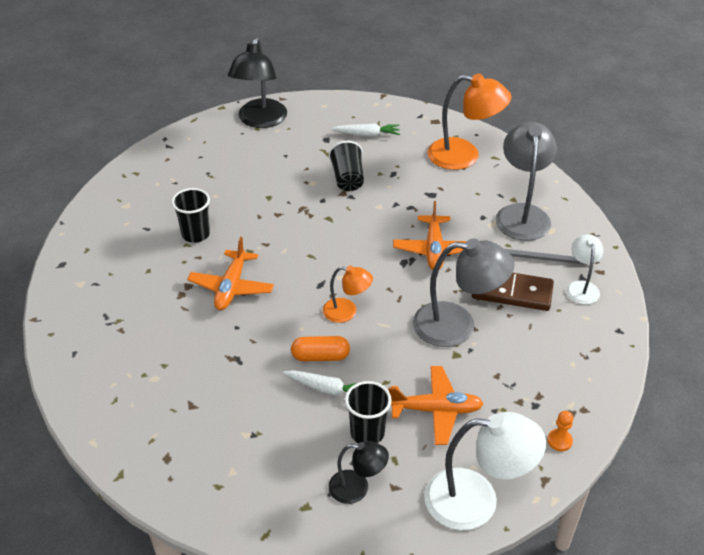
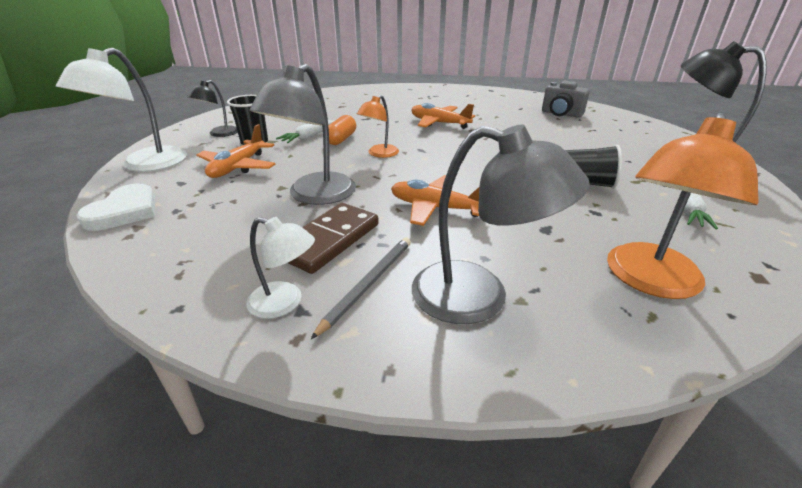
camera: 110 degrees right, 10 degrees down
black cup [172,188,210,243] -> none
orange pawn [547,411,573,451] -> white heart [76,183,155,231]
none -> grey camera [542,81,590,118]

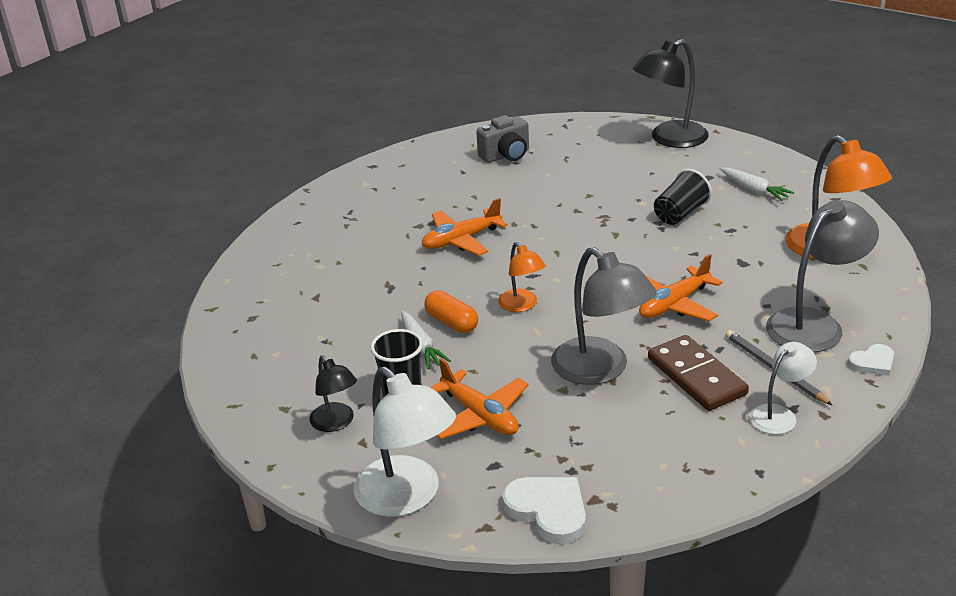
camera: 60 degrees left, 0 degrees up
none -> white heart [848,344,894,376]

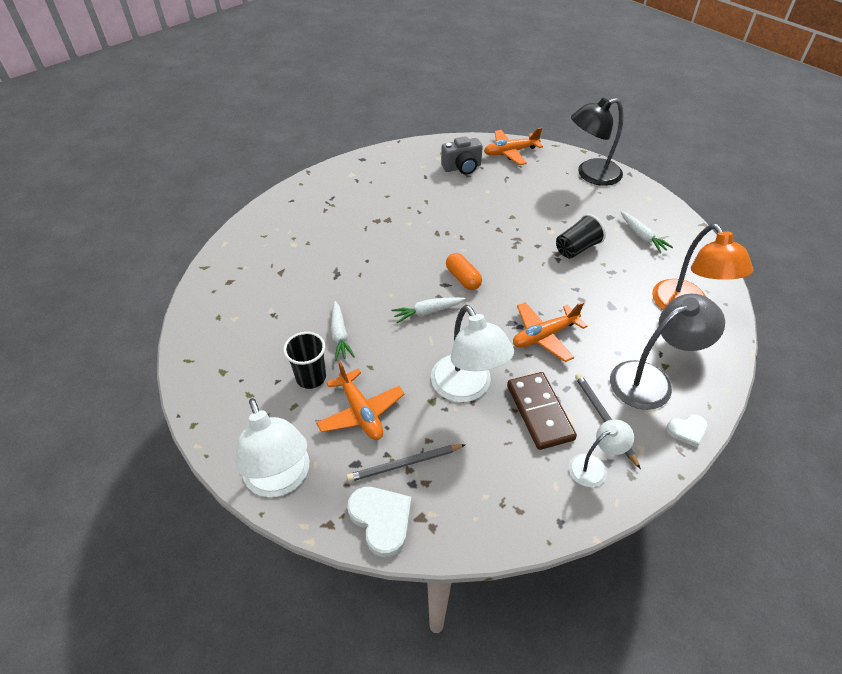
camera: 10 degrees right, 15 degrees up
black lamp [309,355,357,432] -> none
orange plane [422,198,508,256] -> orange plane moved to [484,127,543,165]
orange capsule [424,290,478,333] -> orange capsule moved to [446,253,482,290]
orange lamp [498,242,546,312] -> white carrot [391,297,466,323]
grey lamp [551,247,657,385] -> white lamp [431,305,514,402]
none -> grey pencil [347,444,465,482]

